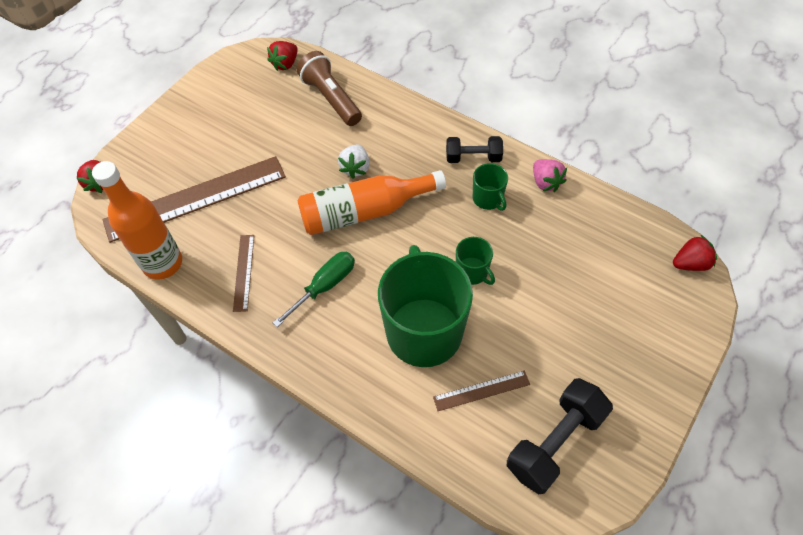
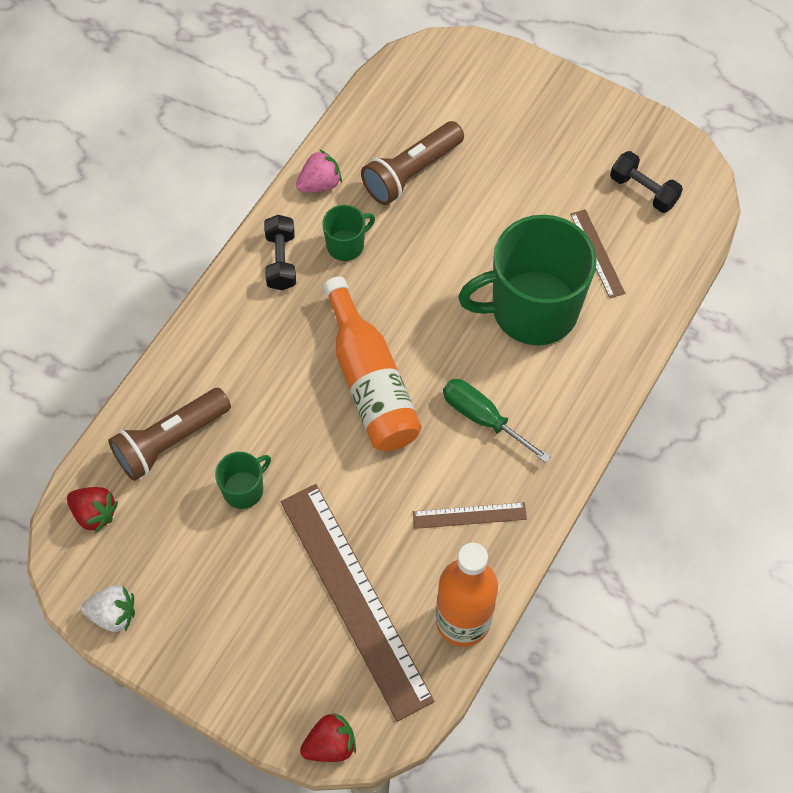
camera: 95 degrees left, 5 degrees up
white strawberry [338,145,370,179] -> white strawberry moved to [81,585,135,632]
green mug [456,237,495,285] -> green mug moved to [215,452,271,509]
black dumbbell [507,378,613,495] -> black dumbbell [610,151,683,213], size x0.62
red strawberry [673,234,717,271] -> none
none -> brown flashlight [361,121,464,205]

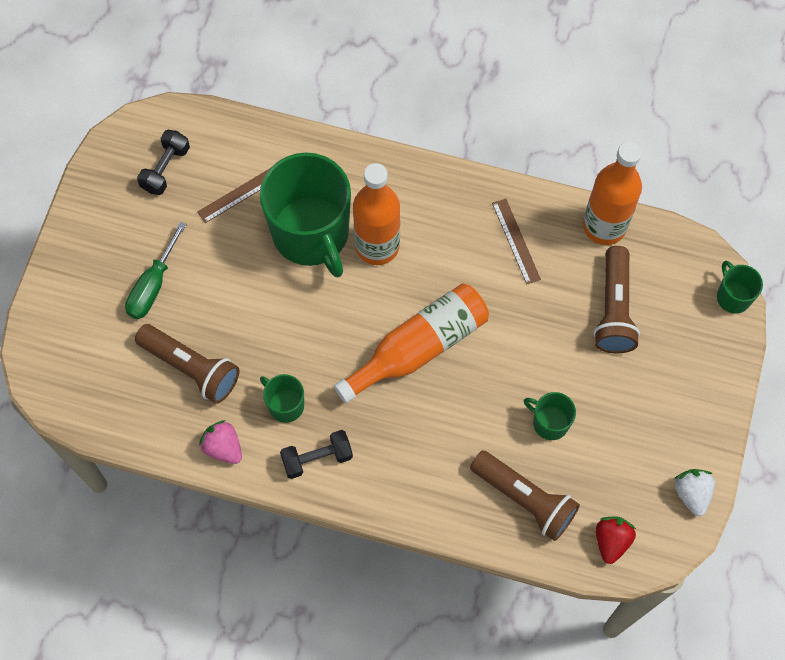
camera: 105 degrees left, 5 degrees up
brown ruler [281,484,434,722] -> brown flashlight [593,246,640,353]
red strawberry [300,713,356,762] -> green mug [717,261,763,314]
green screwdriver [443,379,551,463] -> green screwdriver moved to [125,222,187,319]
none -> orange bottle [353,163,400,265]

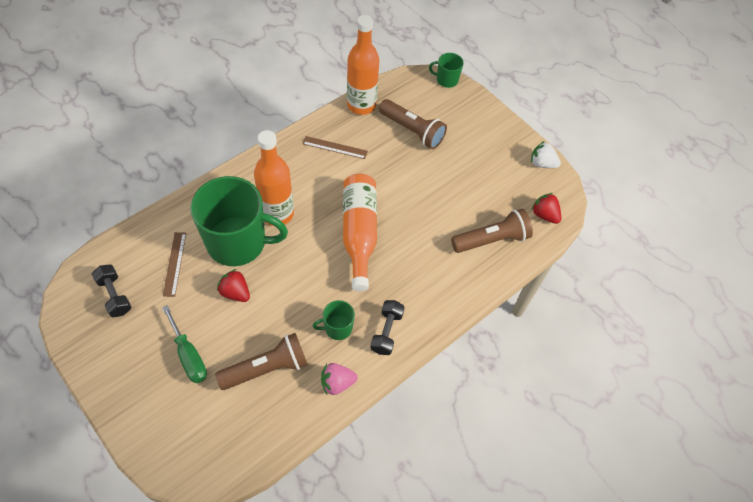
camera: 60 degrees left, 10 degrees down
green mug [524,392,576,440] -> none
none -> red strawberry [217,269,250,302]

